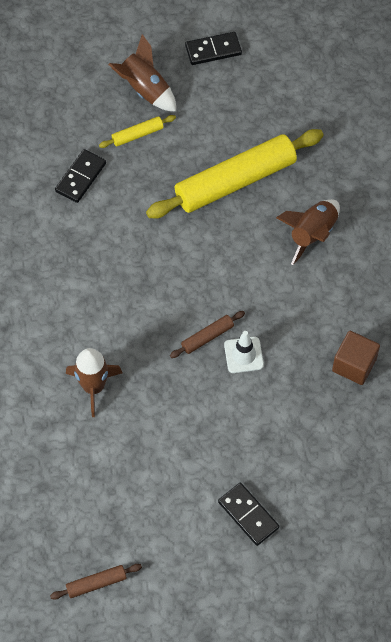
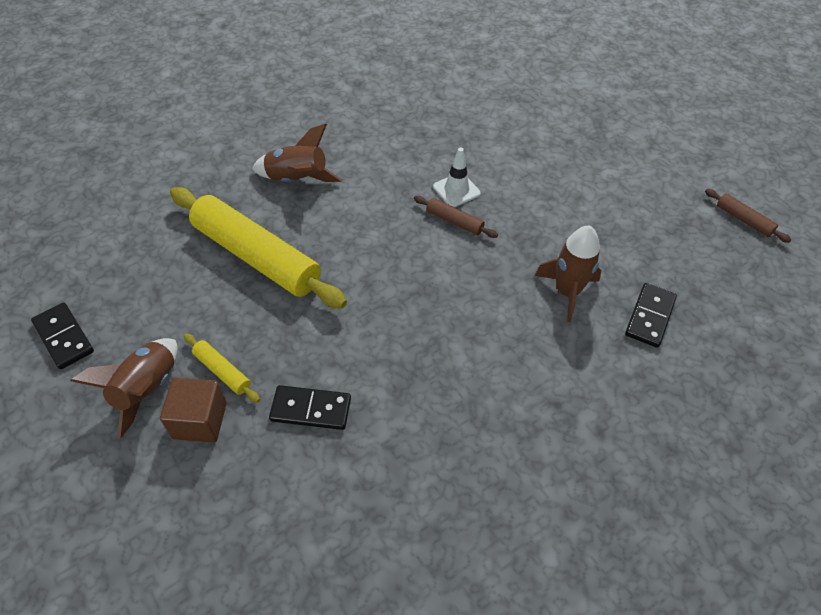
camera: 115 degrees left, 10 degrees down
black domino [218,483,279,546] -> black domino moved to [625,283,677,348]
brown cube [332,331,380,385] -> brown cube moved to [160,378,227,442]

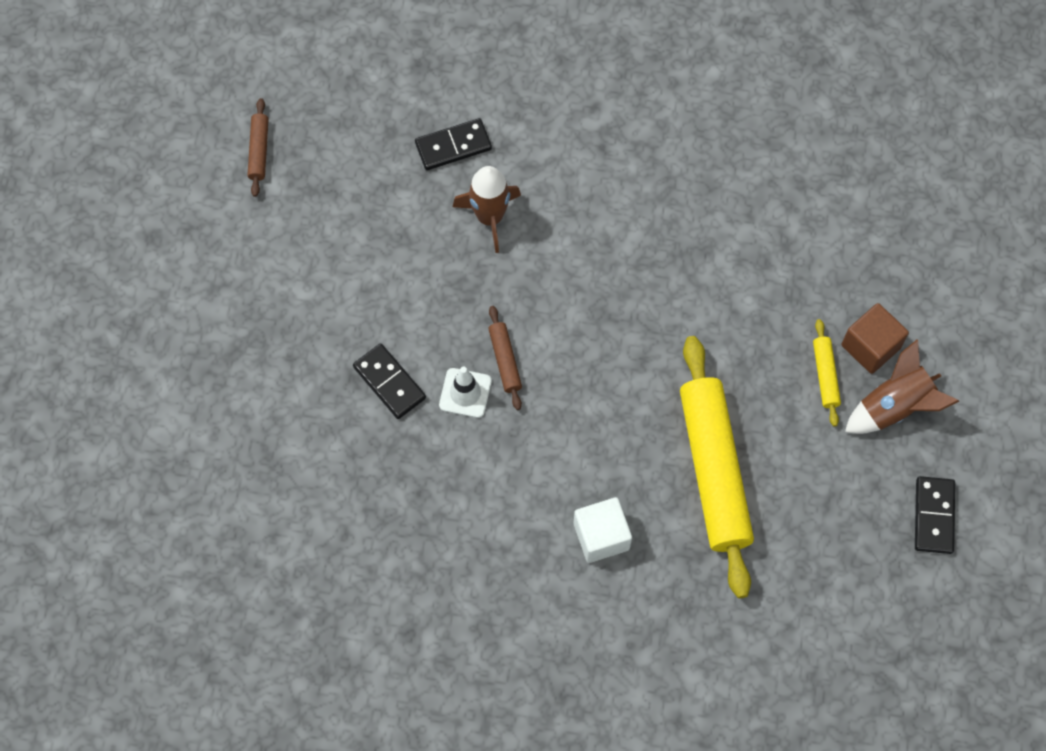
camera: 135 degrees left, 15 degrees up
brown rocket [252,124,342,182] -> white cube [574,497,632,563]
black domino [269,385,351,430] -> black domino moved to [353,343,426,419]

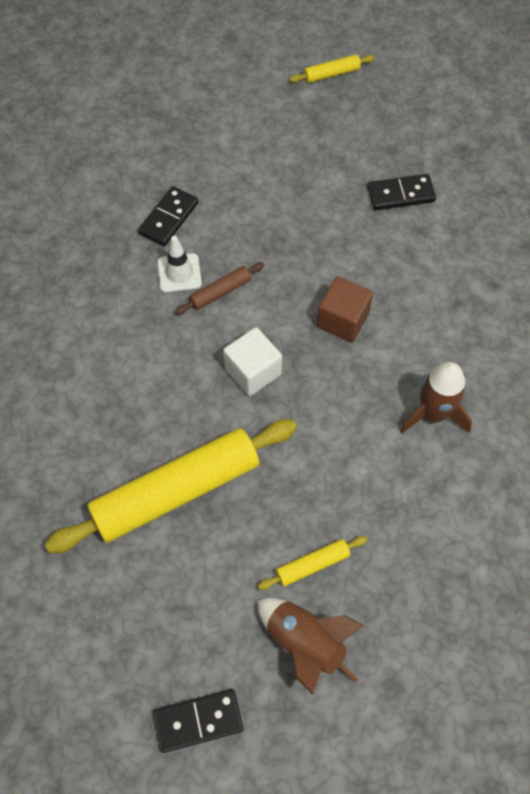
camera: 70 degrees right, 5 degrees down
brown rolling pin [247,98,269,197] -> yellow rolling pin [289,55,375,83]
black domino [415,118,492,170] -> black domino turned 60 degrees counterclockwise [367,174,436,210]
brown rocket [453,166,521,253] -> brown rocket moved to [400,362,472,434]
white cube [574,497,632,563] -> white cube moved to [223,327,282,396]
brown cube [841,303,909,374] -> brown cube moved to [317,276,373,342]

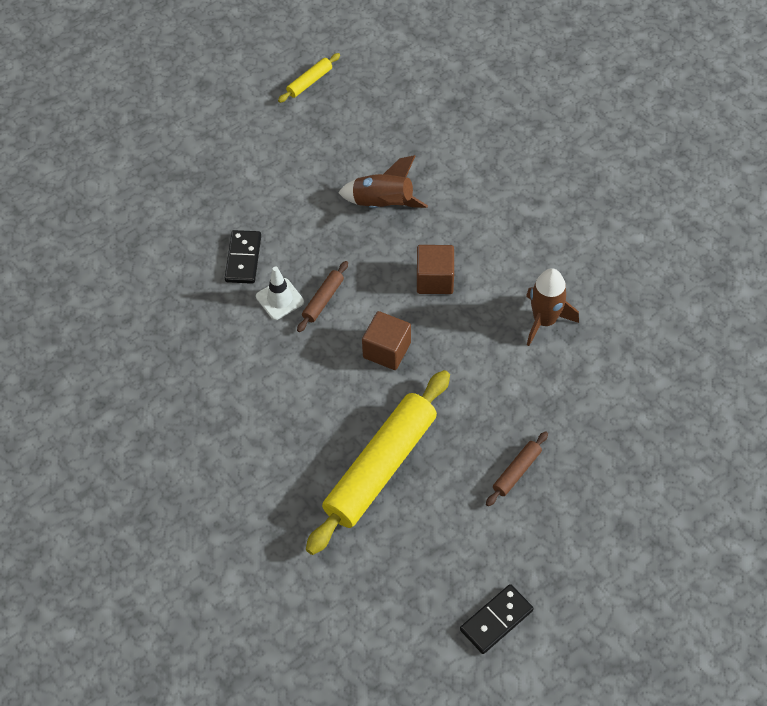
camera: 25 degrees left, 5 degrees down
white cube [223,327,282,396] -> brown cube [362,311,411,370]
brown rocket [257,598,364,695] -> brown rocket moved to [338,155,428,208]
yellow rolling pin [258,536,367,590] -> brown rolling pin [486,431,548,506]
black domino [367,174,436,210] -> none

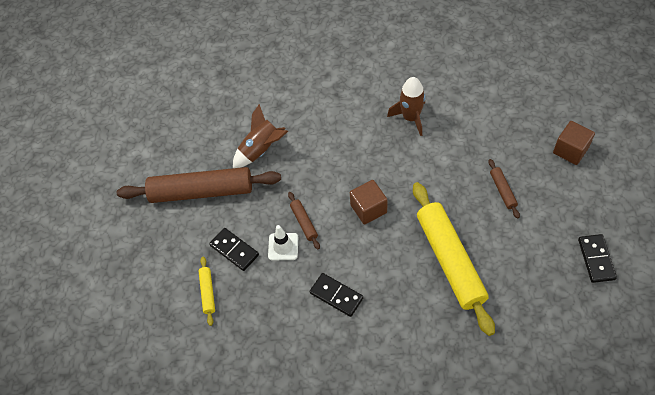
camera: 50 degrees left, 0 degrees up
yellow rolling pin [278,53,340,103] -> yellow rolling pin moved to [199,257,215,326]
brown cube [417,245,454,294] -> brown cube moved to [553,121,595,165]
none -> brown rolling pin [117,167,281,203]
none -> black domino [309,273,364,317]

